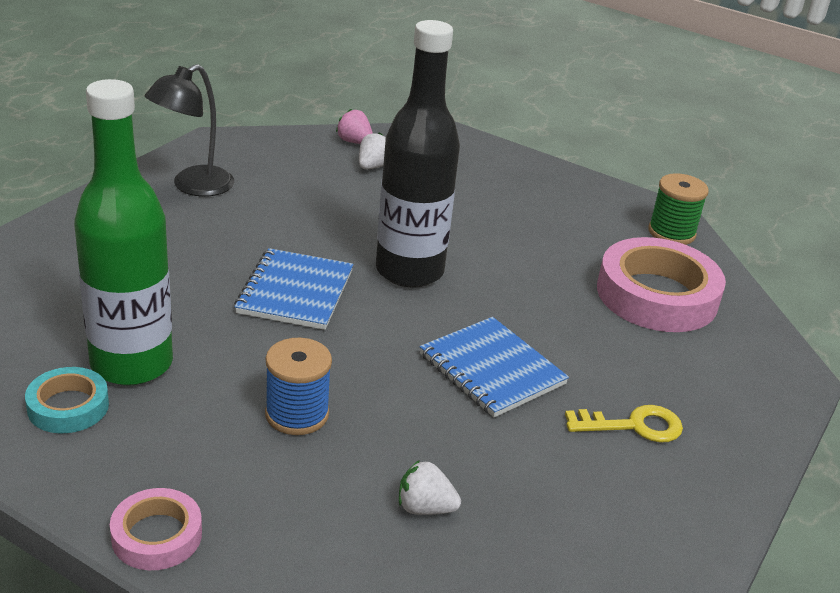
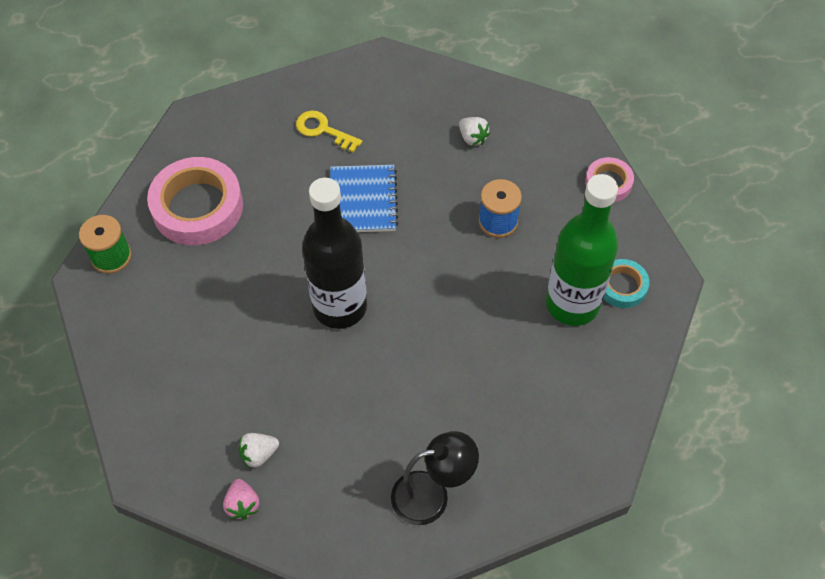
camera: 140 degrees left, 25 degrees up
blue notebook [234,248,353,330] -> none

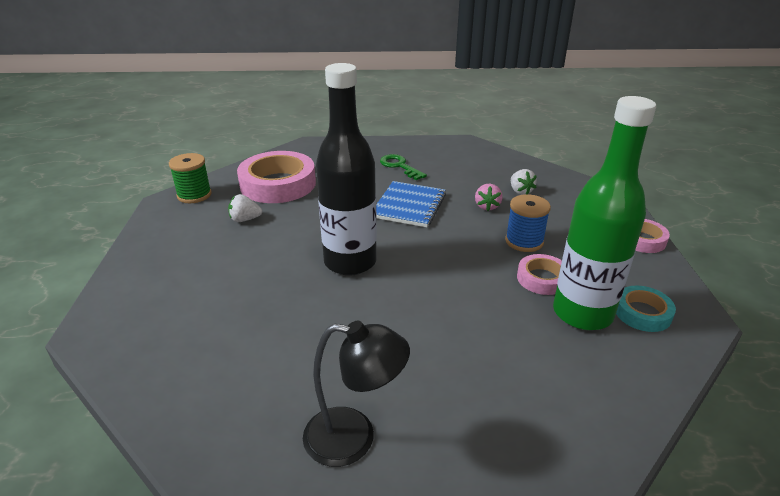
camera: 20 degrees right, 25 degrees down
pink strawberry [223,479,259,520] -> pink strawberry moved to [475,184,503,211]
white strawberry [238,433,279,468] -> white strawberry moved to [228,194,262,222]
yellow key [296,111,362,152] -> green key [380,154,427,180]
none -> pink tape [517,254,562,295]

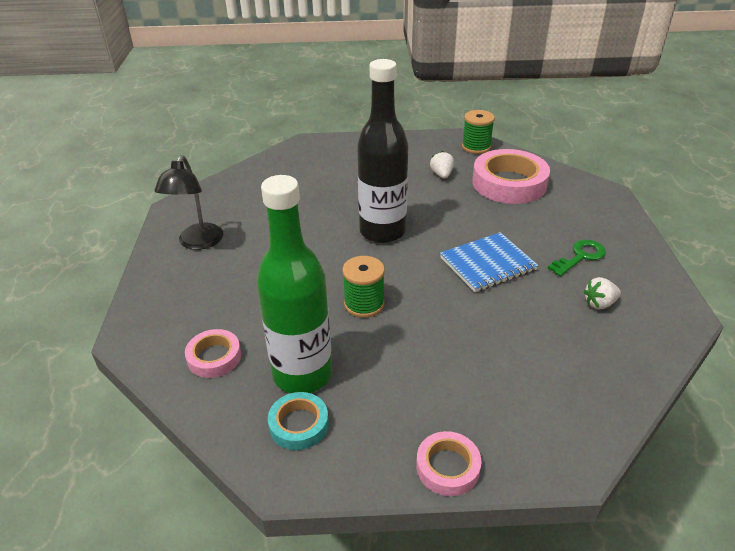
camera: 90 degrees right, 5 degrees up
blue notebook [376,181,446,227] -> blue notebook turned 45 degrees counterclockwise [440,232,538,292]
pink strawberry [475,184,503,211] -> none
blue spool [505,194,551,252] -> none
white strawberry [511,169,537,195] -> white strawberry moved to [583,277,621,309]
pink tape [517,254,562,295] -> pink tape moved to [185,329,241,378]
none -> green spool [342,256,385,318]

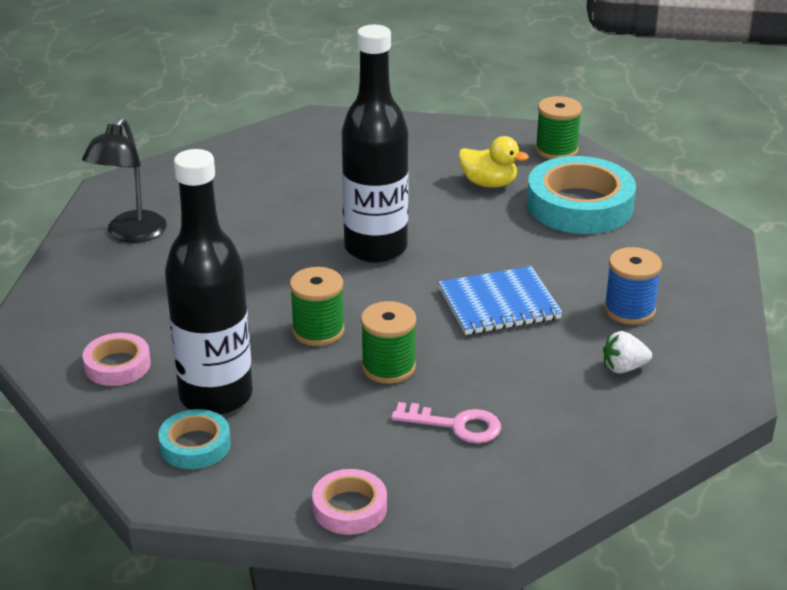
camera: 10 degrees right, 5 degrees down
green bottle [257,175,332,393] -> black bottle [165,149,253,415]
white strawberry [430,151,454,178] -> yellow duck [458,136,529,188]
pink tape [472,149,550,204] -> turquoise tape [527,156,636,234]
green key [548,240,606,276] -> blue spool [604,247,662,325]
none -> green spool [361,301,416,384]
none -> pink key [391,402,501,443]

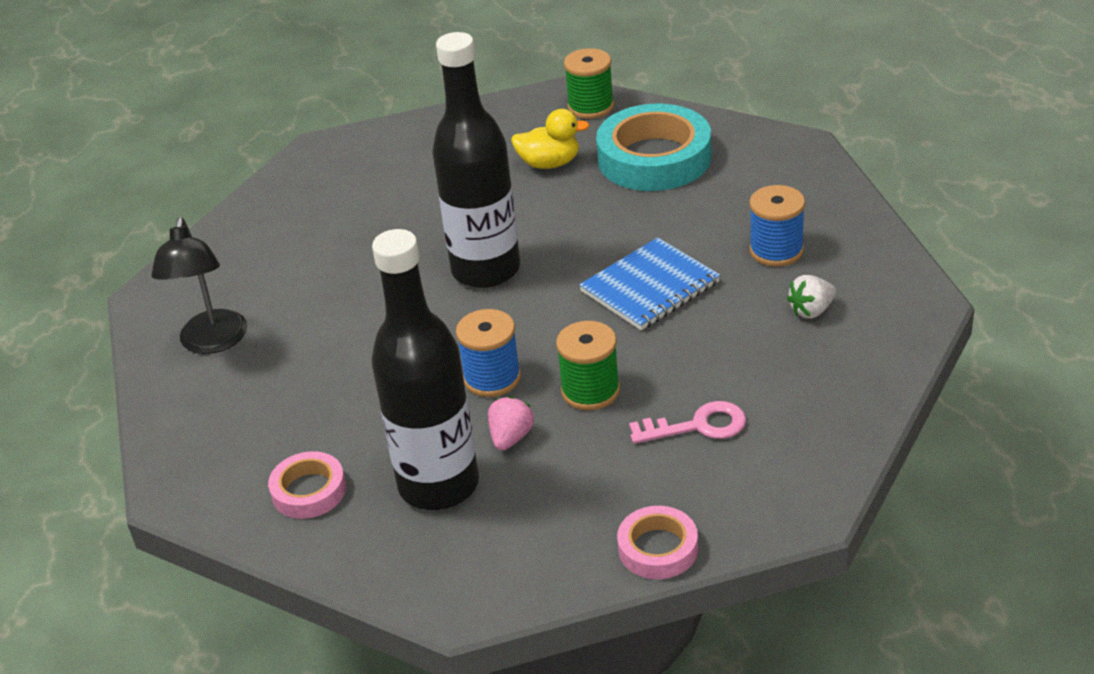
camera: 20 degrees left, 5 degrees up
turquoise tape [158,409,231,469] -> none
green spool [290,267,344,346] -> blue spool [456,309,521,397]
none -> pink strawberry [488,396,534,450]

